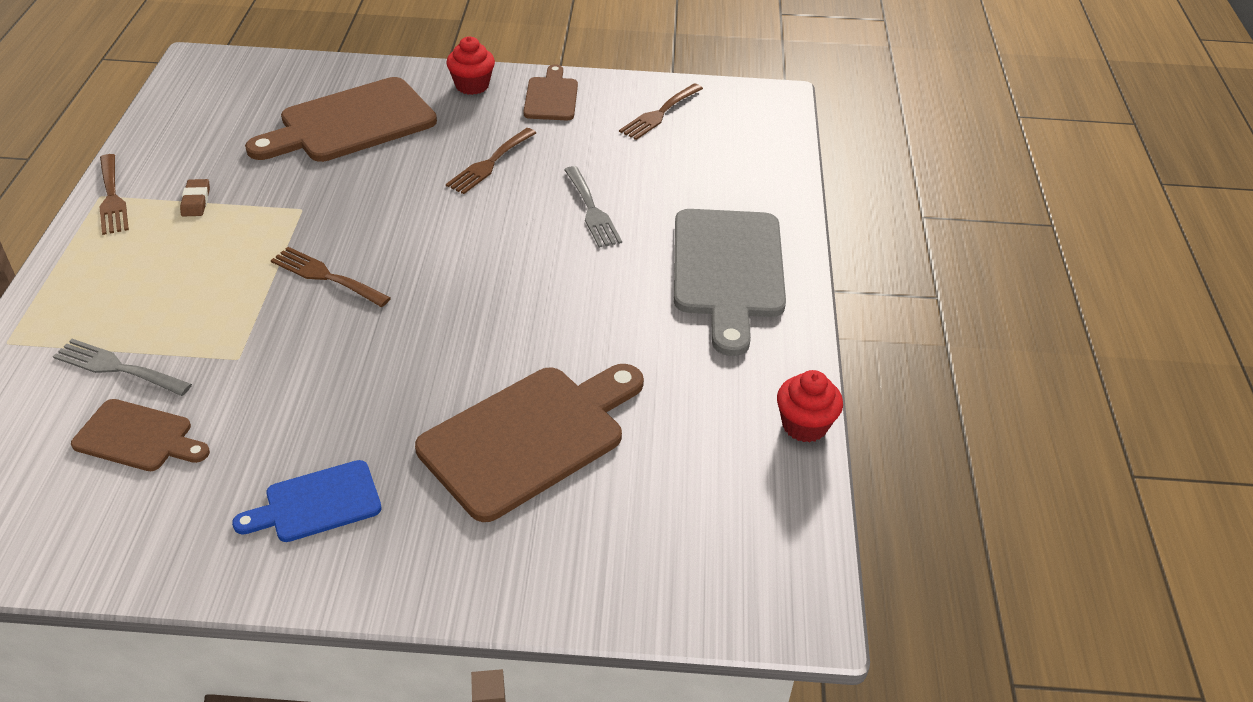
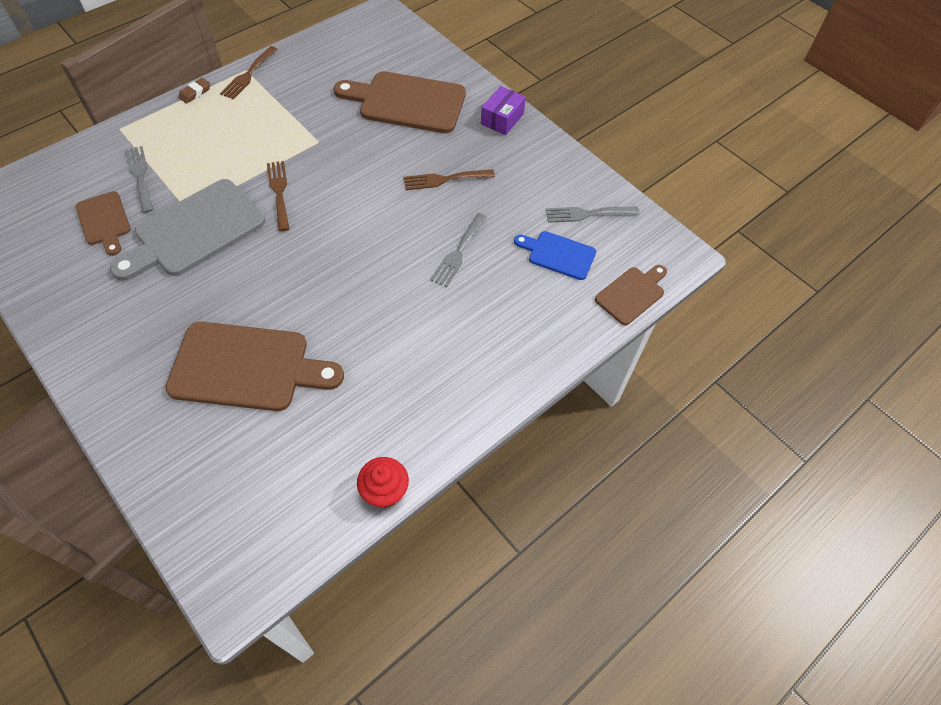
camera: 45 degrees right, 15 degrees up
brown eraser [180,179,210,217] -> brown eraser moved to [178,78,210,104]
blue cutting board [232,460,382,542] -> blue cutting board moved to [514,231,596,280]
red cupcake [446,37,495,95] -> purple box [481,86,526,135]
brown cutting board [523,64,578,120] -> brown cutting board moved to [595,265,667,325]
brown fork [619,83,703,140] -> grey fork [546,207,640,223]
grey cutting board [674,209,786,356] -> grey cutting board moved to [110,179,265,281]

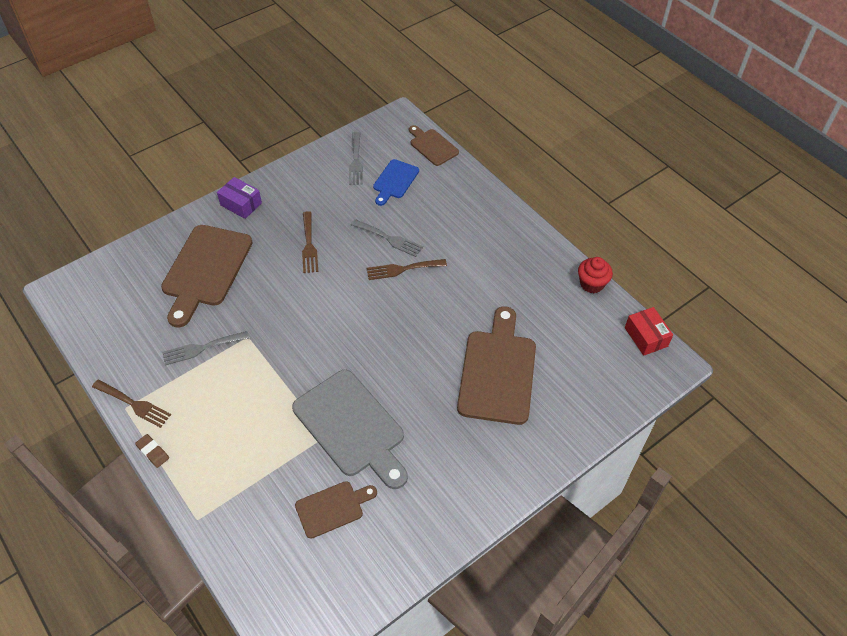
camera: 85 degrees left, 5 degrees down
grey fork [125,146,154,213] -> grey fork moved to [162,331,249,366]
brown fork [267,161,290,231] -> brown fork moved to [367,259,447,280]
none -> red box [625,307,673,356]

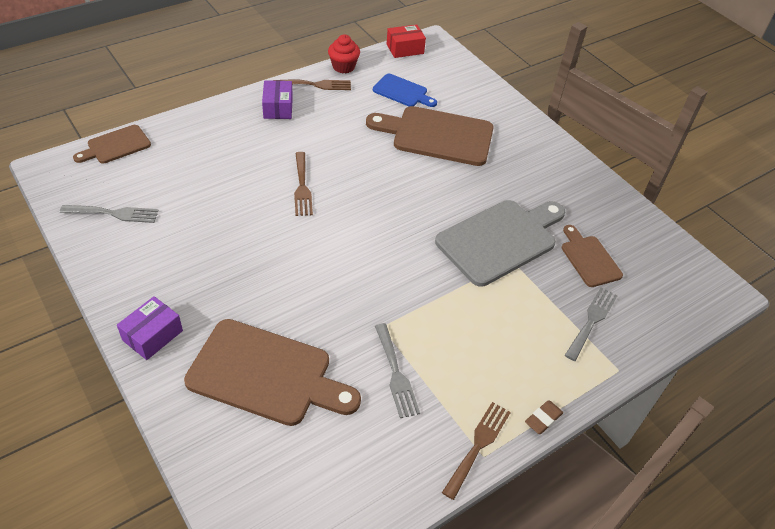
camera: 90 degrees left, 5 degrees down
brown fork [302,211,318,273] -> brown fork moved to [273,79,351,90]
grey fork [351,219,423,257] -> grey fork moved to [565,288,617,361]
blue cutting board [373,159,419,206] -> blue cutting board moved to [373,74,437,107]
none -> purple box [262,80,293,119]

